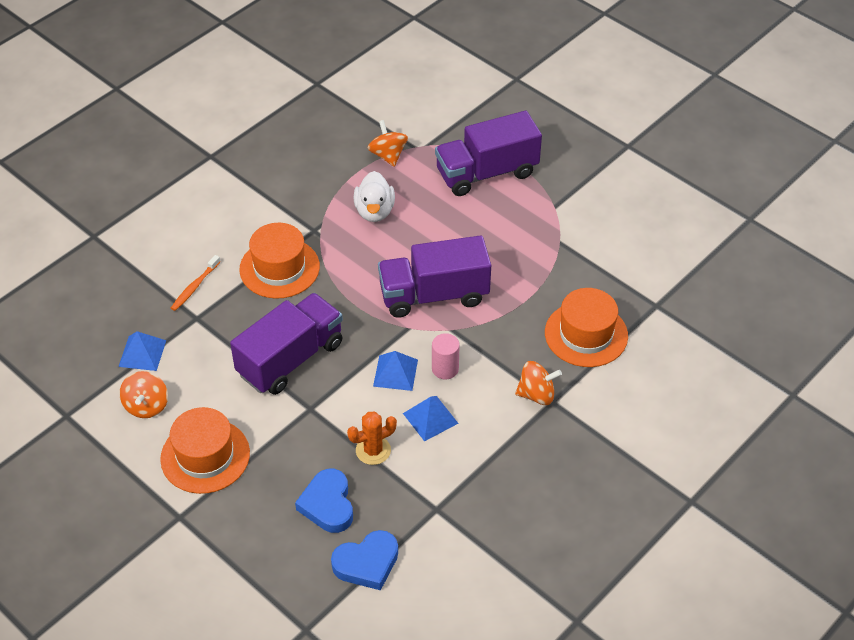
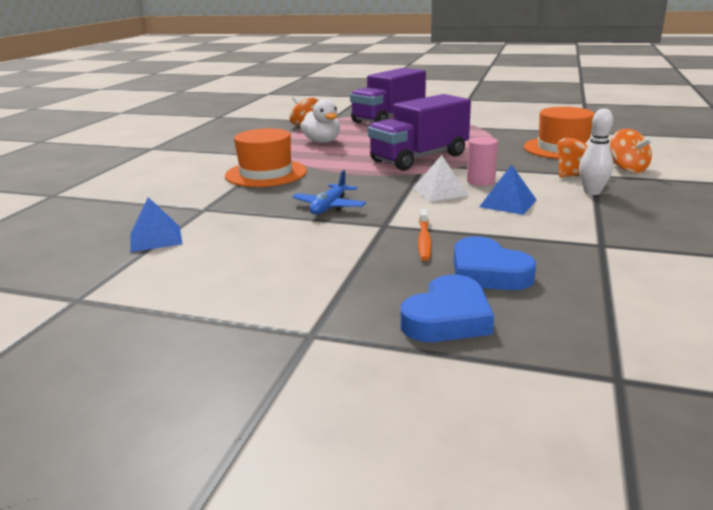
camera: 25 degrees left, 25 degrees down
orange spinning top [119,371,168,418] -> orange spinning top moved to [610,129,653,173]
orange hat [160,407,250,494] -> none
orange toothbrush [171,255,220,311] -> orange toothbrush moved to [418,209,431,261]
purple truck [230,293,343,395] -> blue plane [292,170,366,215]
blue heart [331,530,398,590] -> blue heart moved to [401,275,494,342]
orange cactus [347,412,397,465] -> none
blue pyramid [373,351,418,391] -> white pyramid [413,155,469,202]
none -> white bowling pin [579,108,613,195]

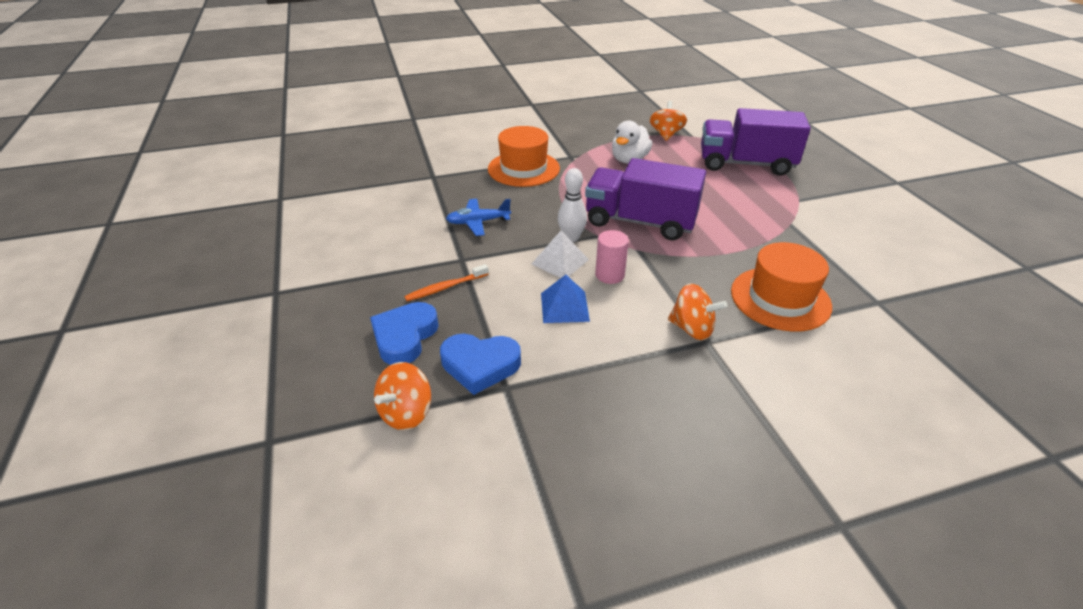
camera: 55 degrees right, 15 degrees up
blue pyramid [130,197,183,252] -> none
blue heart [401,275,494,342] -> blue heart moved to [440,334,521,395]
white bowling pin [579,108,613,195] -> white bowling pin moved to [558,168,587,242]
orange spinning top [610,129,653,173] -> orange spinning top moved to [374,362,431,430]

